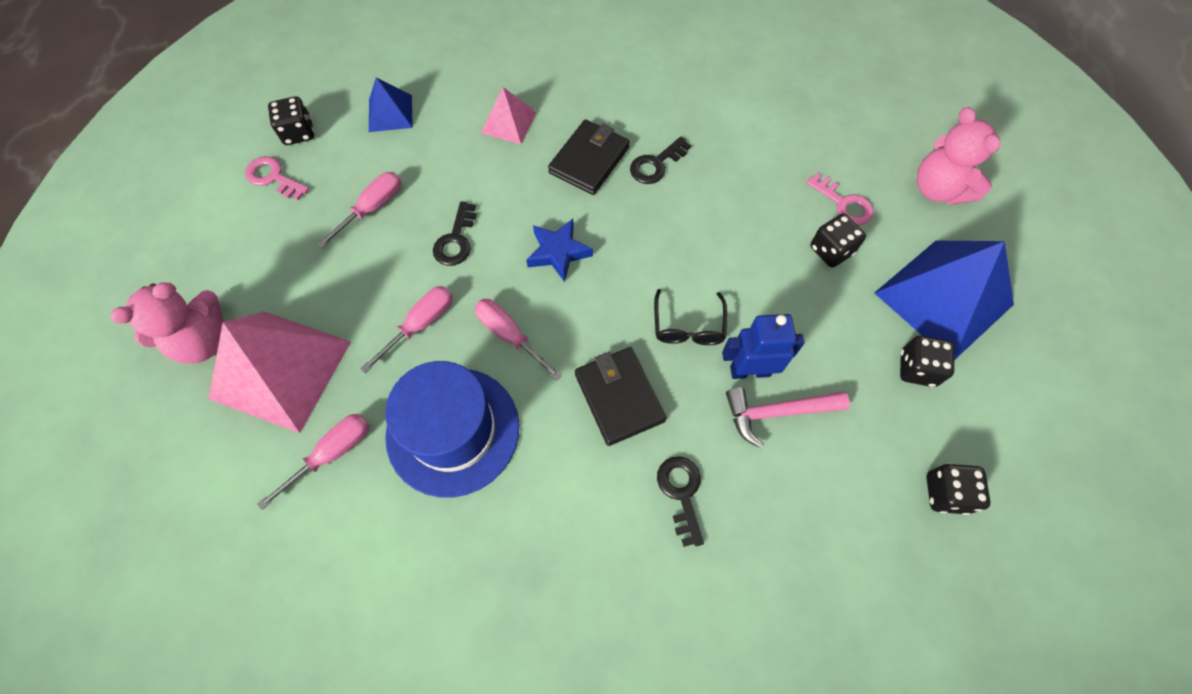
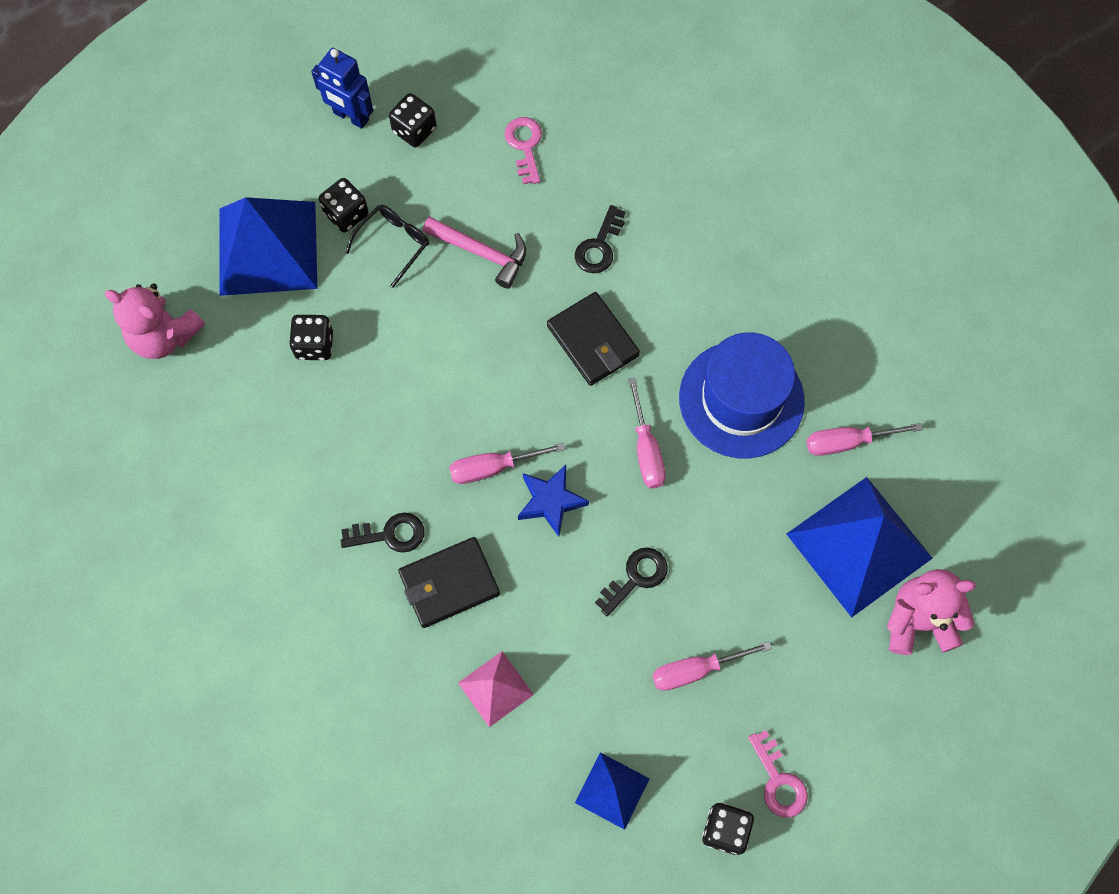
camera: 145 degrees left, 5 degrees up
pink pyramid [209,311,351,433] -> blue pyramid [787,477,933,617]
pink screwdriver [360,286,453,373] -> pink screwdriver moved to [449,443,565,484]
black wallet [575,347,666,446] -> black wallet turned 45 degrees counterclockwise [547,292,640,386]
black glasses [654,289,727,345] -> black glasses moved to [345,205,429,288]
blue robot [722,314,805,379] -> blue robot moved to [311,48,373,129]
pink key [806,173,873,225] -> pink key moved to [505,117,542,184]
pink teddy bear [917,107,1000,205] -> pink teddy bear turned 105 degrees clockwise [104,284,205,359]

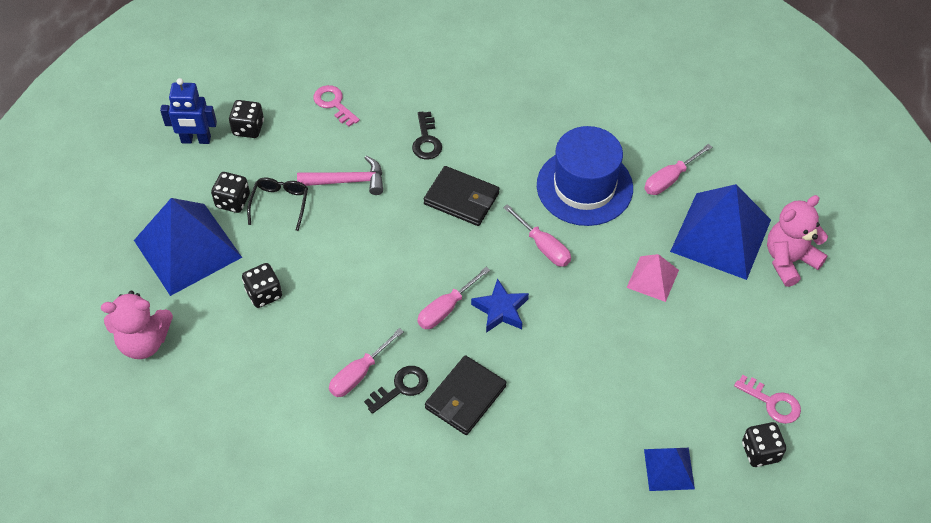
camera: 30 degrees left, 15 degrees down
pink pyramid [458,651,534,727] -> pink pyramid moved to [626,254,679,302]
black key [595,547,668,616] -> none
pink screwdriver [652,641,772,691] -> pink screwdriver moved to [329,328,404,397]

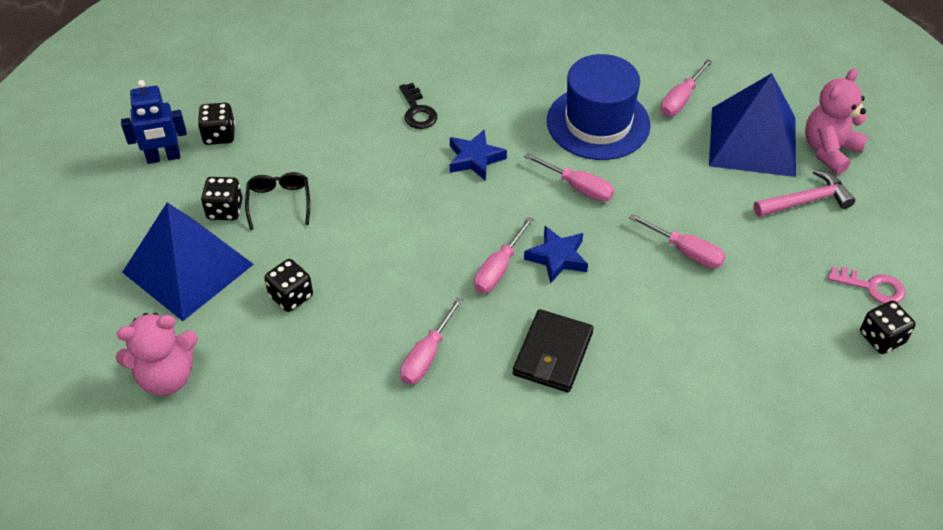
camera: 15 degrees left, 5 degrees down
pink hammer [297,155,383,195] -> pink hammer moved to [754,169,855,217]
pink key [314,85,360,127] -> none
black key [364,366,428,414] -> none
black wallet [424,166,499,226] -> blue star [450,129,507,181]
pink pyramid [626,254,679,302] -> none
blue pyramid [644,448,695,491] -> none
none -> pink screwdriver [629,214,725,268]

